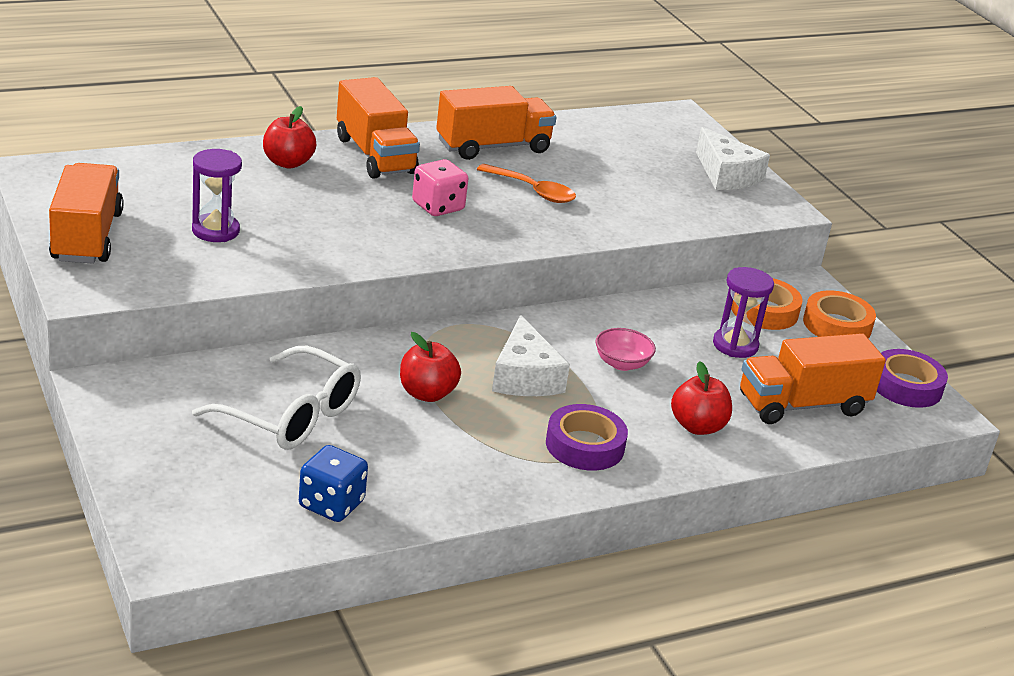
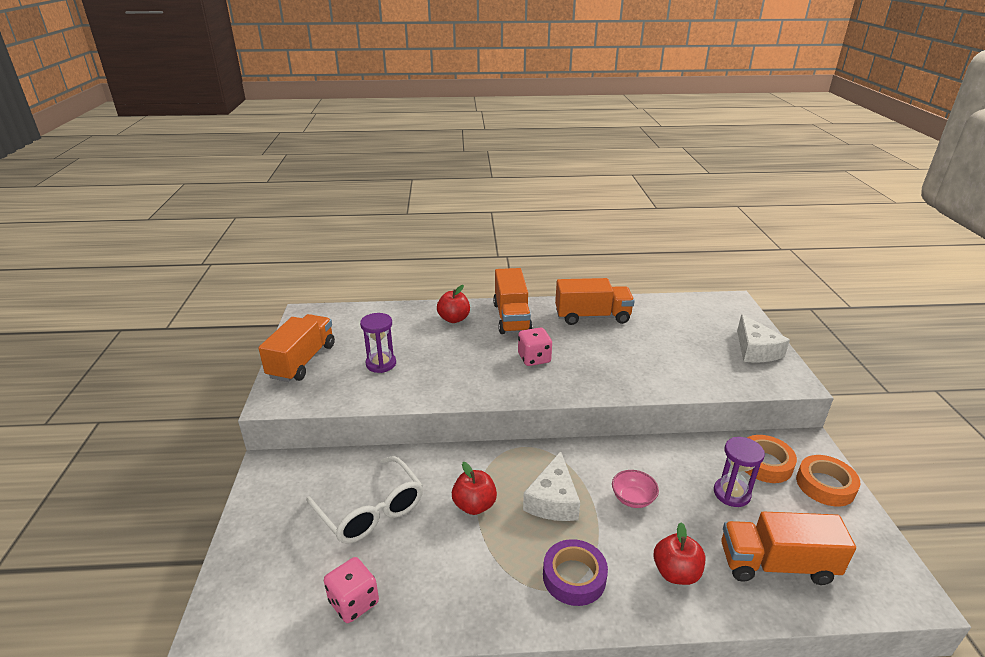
camera: 25 degrees right, 0 degrees up
blue dice [299,445,368,522] -> pink dice [324,557,379,623]
orange spoon [477,164,576,203] -> none
purple tape [877,349,948,408] -> none

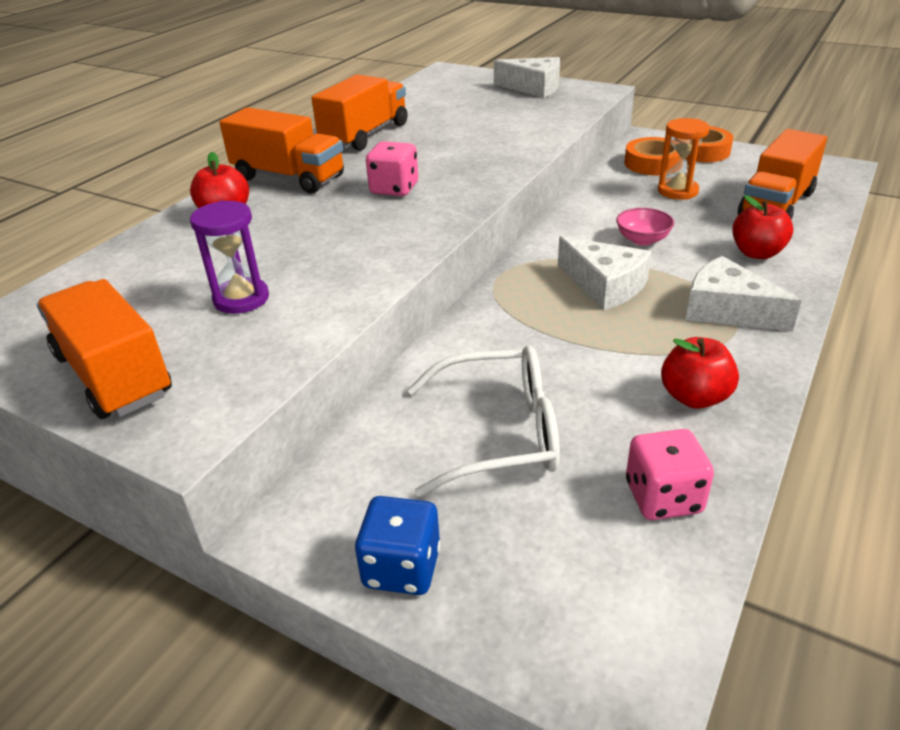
camera: 55 degrees left, 5 degrees up
red apple [452,462,497,515] -> red apple moved to [661,337,739,409]
purple tape [543,539,608,606] -> white cheese [685,256,802,332]
purple hourglass [714,437,765,507] -> orange hourglass [658,118,710,199]
none -> blue dice [355,496,441,595]

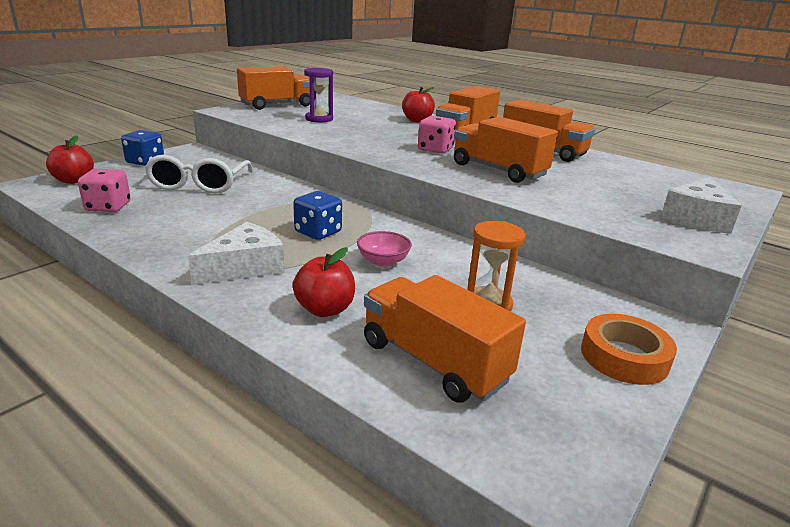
camera: 95 degrees right, 10 degrees down
white cheese [558,236,652,310] -> blue dice [293,191,342,240]
orange tape [624,137,680,176] -> none
red apple [661,337,739,409] -> red apple moved to [46,135,94,184]
none -> orange truck [454,117,558,183]

